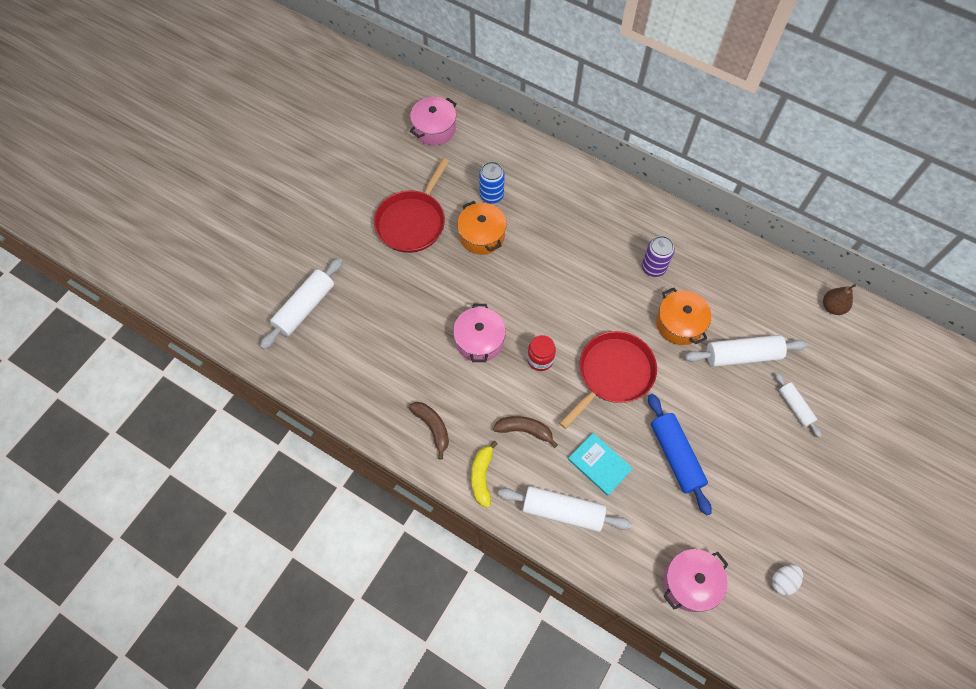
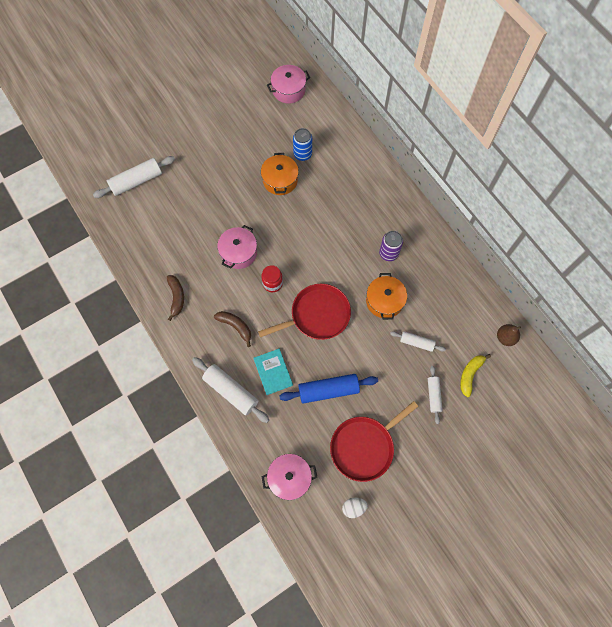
camera: 25 degrees right, 5 degrees up
red pan [374,158,449,253] -> red pan moved to [330,401,418,482]
yellow banana [471,441,498,508] -> yellow banana moved to [460,354,491,397]
blue rolling pin [648,394,712,516] -> blue rolling pin turned 75 degrees clockwise [279,374,378,404]
white rolling pin [684,335,808,367] -> white rolling pin [390,331,446,352], size x0.59

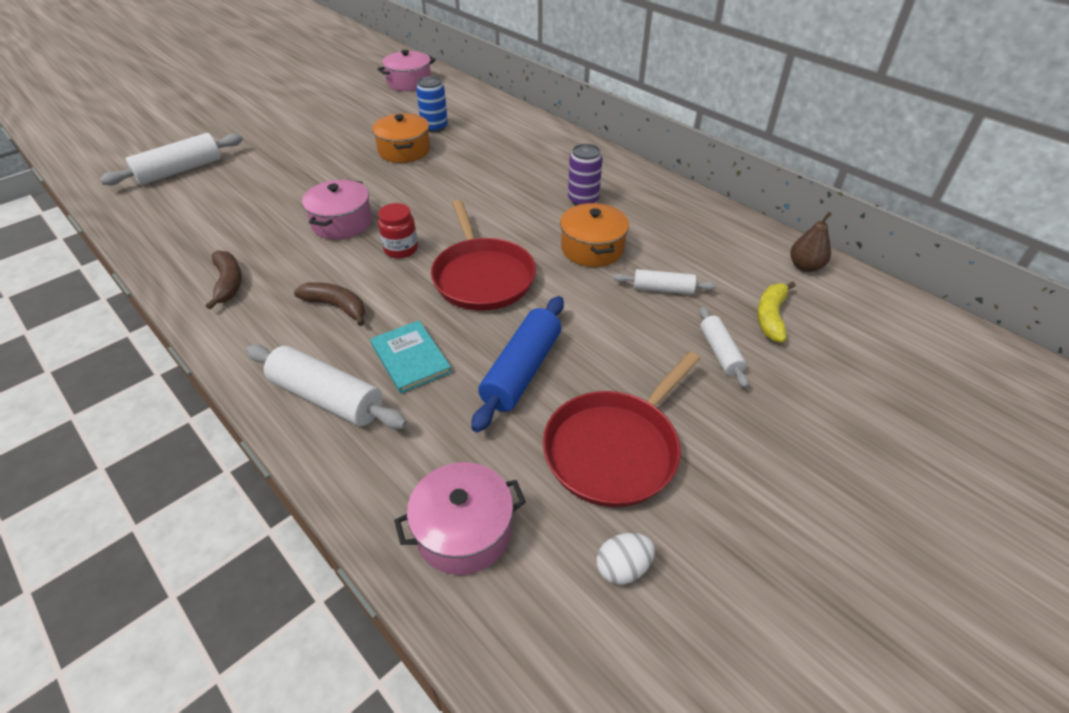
camera: 10 degrees left, 25 degrees down
red pan [258,284,351,340] -> red pan turned 105 degrees clockwise [431,200,536,311]
blue rolling pin [279,374,378,404] -> blue rolling pin turned 45 degrees counterclockwise [471,296,564,432]

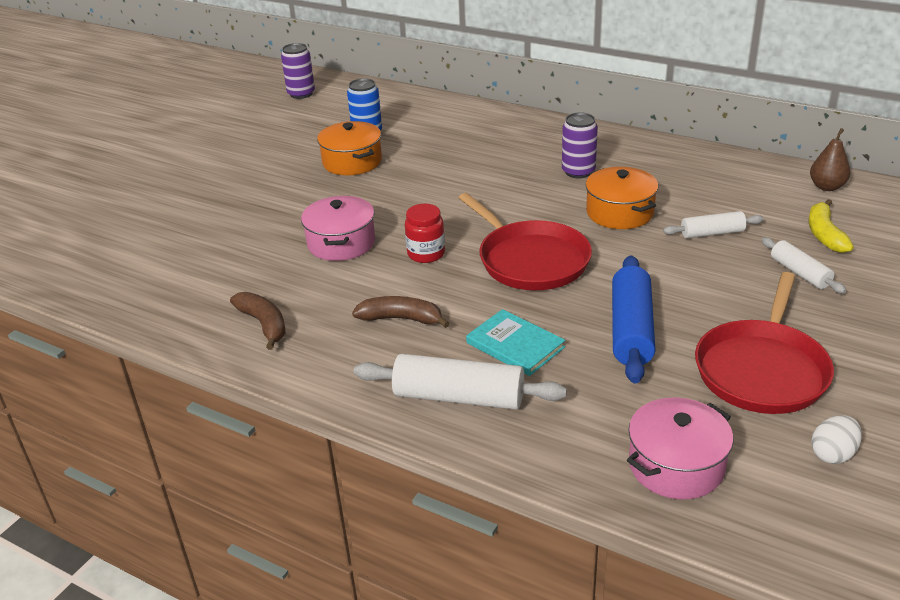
camera: 15 degrees left, 10 degrees down
white rolling pin [100,133,243,185] -> none
pink pot [377,50,436,91] -> purple can [281,43,315,99]

